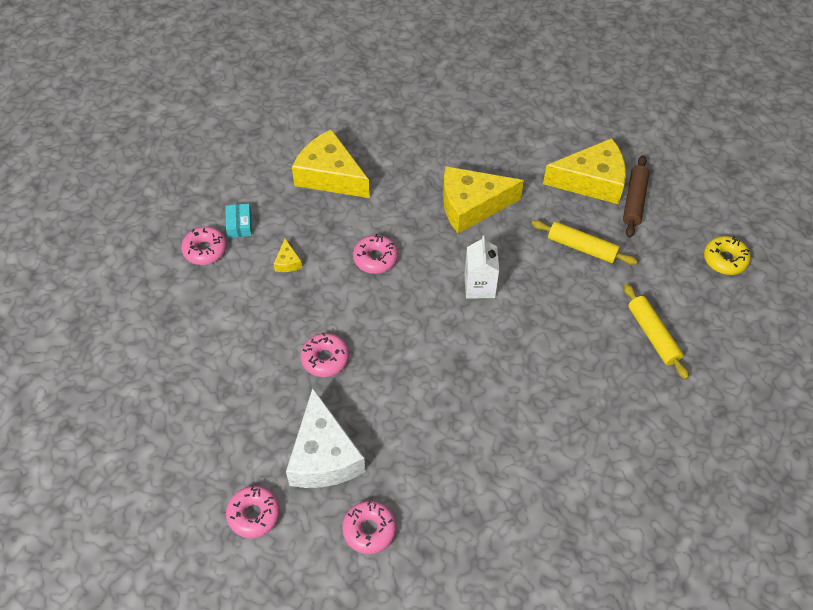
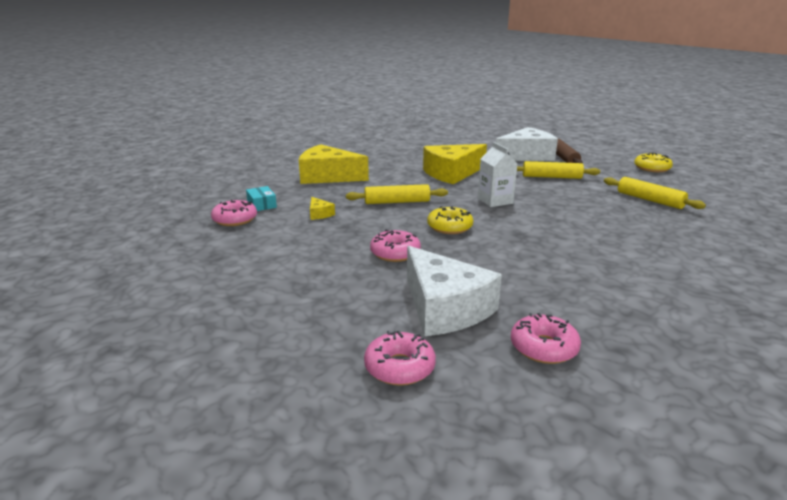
camera: 20 degrees left, 30 degrees down
pink donut [353,234,398,274] -> yellow rolling pin [346,184,448,204]
yellow cheese [543,138,626,204] -> white cheese [496,127,558,161]
none -> yellow donut [427,206,473,234]

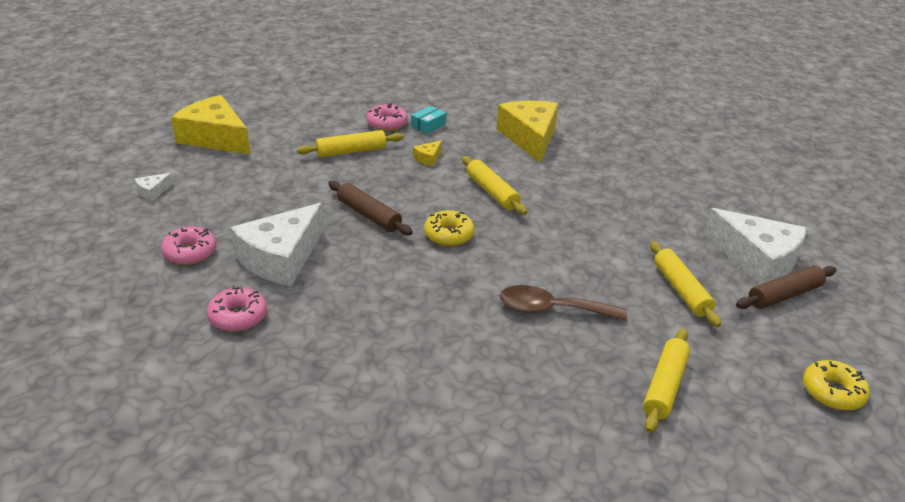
camera: 65 degrees right, 10 degrees up
pink donut [370,230,421,262] -> brown rolling pin [328,181,413,235]
yellow cheese [423,144,487,184] -> yellow cheese moved to [171,95,250,154]
white carton [478,142,518,207] -> none
none -> white cheese [135,173,174,201]
none -> yellow rolling pin [296,130,404,157]
none -> brown spoon [500,285,627,321]

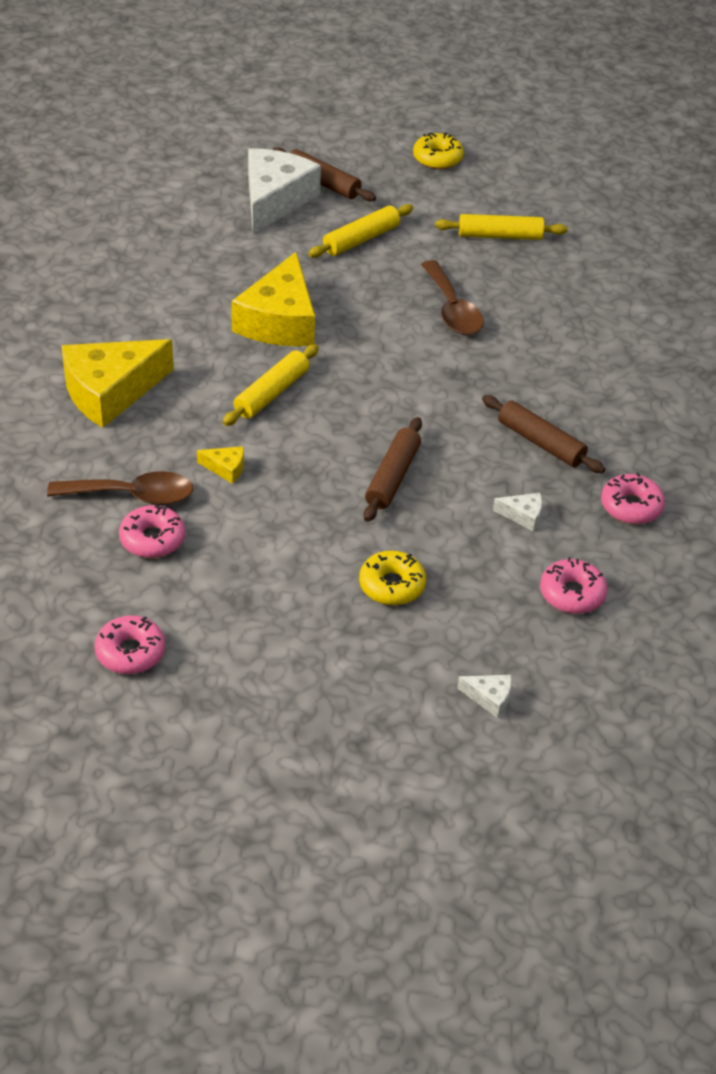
camera: 115 degrees left, 10 degrees up
yellow cheese [171,95,250,154] -> yellow cheese moved to [231,252,315,346]
white cheese [231,203,324,286] -> white cheese [493,493,542,531], size x0.41
yellow rolling pin [296,130,404,157] -> none
turquoise box [411,106,446,134] -> brown spoon [47,471,193,505]
yellow donut [424,210,474,246] -> yellow donut moved to [359,551,426,605]
none -> pink donut [95,615,165,674]
none -> brown rolling pin [482,395,605,474]

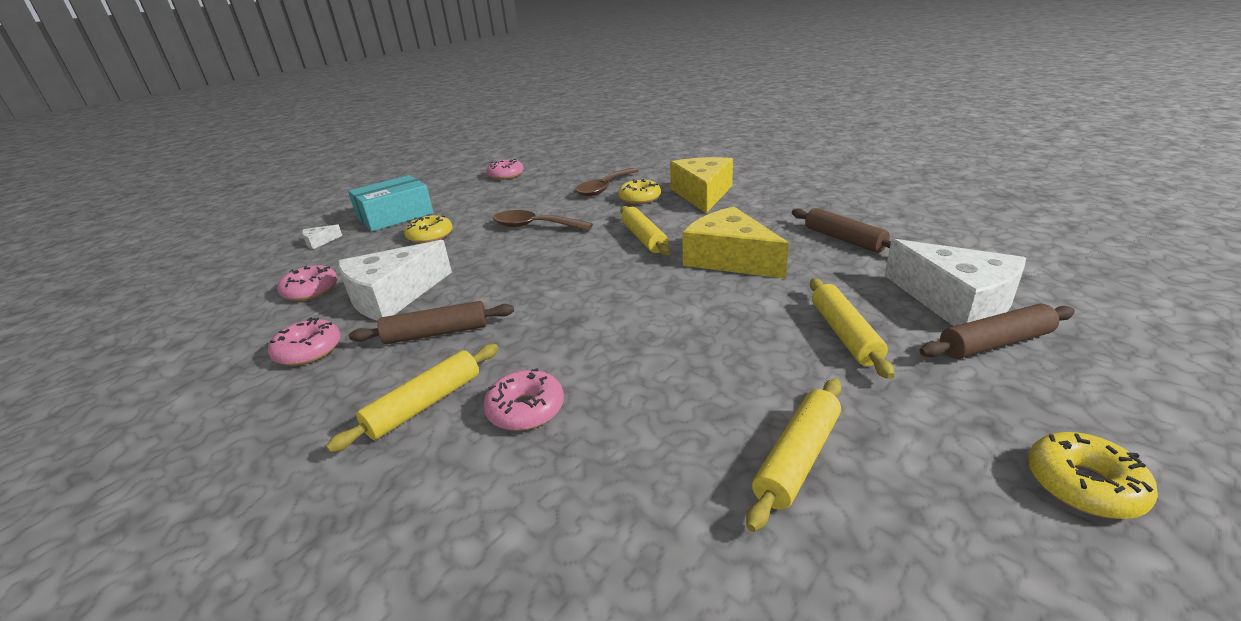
camera: 130 degrees right, 15 degrees down
pink donut [119,503,185,558] -> pink donut moved to [483,368,564,431]
yellow cheese [197,446,244,484] -> none
brown rolling pin [364,417,422,522] -> brown rolling pin moved to [792,208,891,253]
brown spoon [421,260,483,335] -> brown spoon moved to [493,210,593,231]
white cheese [493,493,542,531] -> white cheese [338,240,452,321], size x2.44
none -> yellow rolling pin [326,344,499,453]
none -> turquoise box [348,175,434,232]
none -> yellow donut [618,179,661,204]

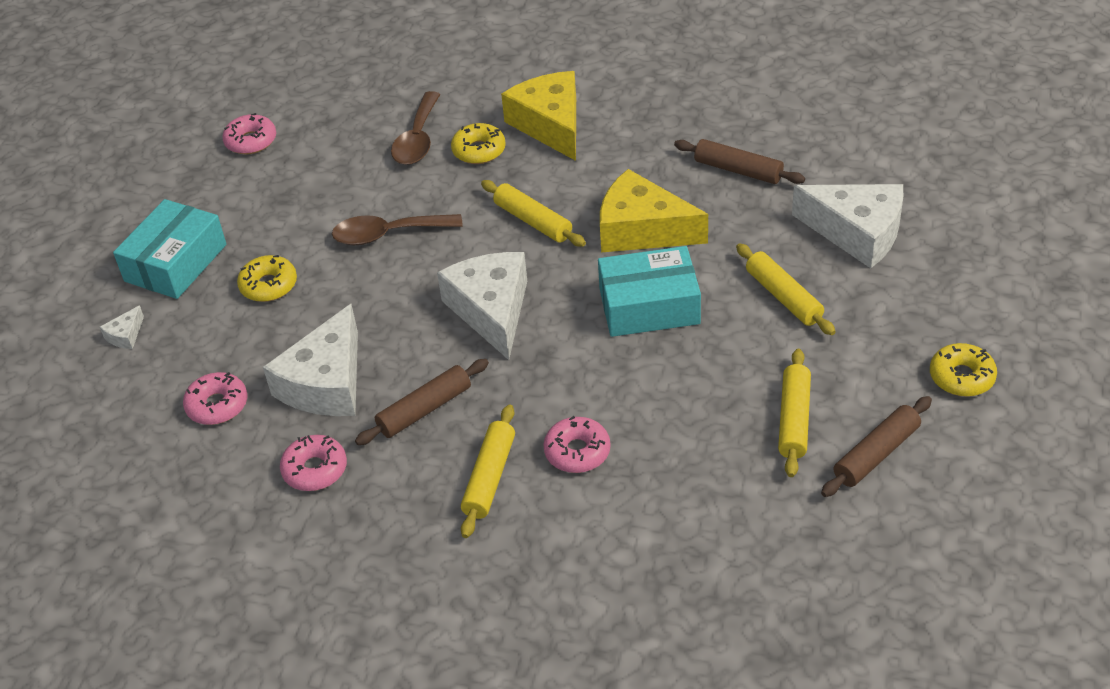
camera: 25 degrees left, 15 degrees up
brown rolling pin [919,304,1075,359] -> brown rolling pin moved to [821,396,932,497]
none -> white cheese [437,252,527,360]
none -> turquoise box [598,246,701,337]

